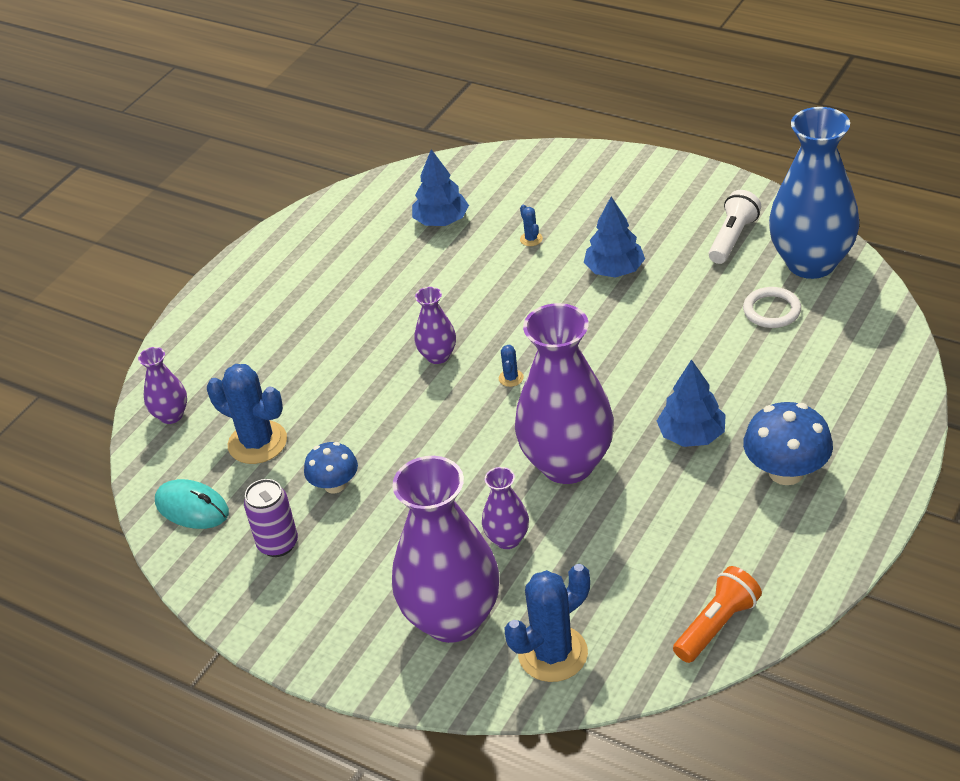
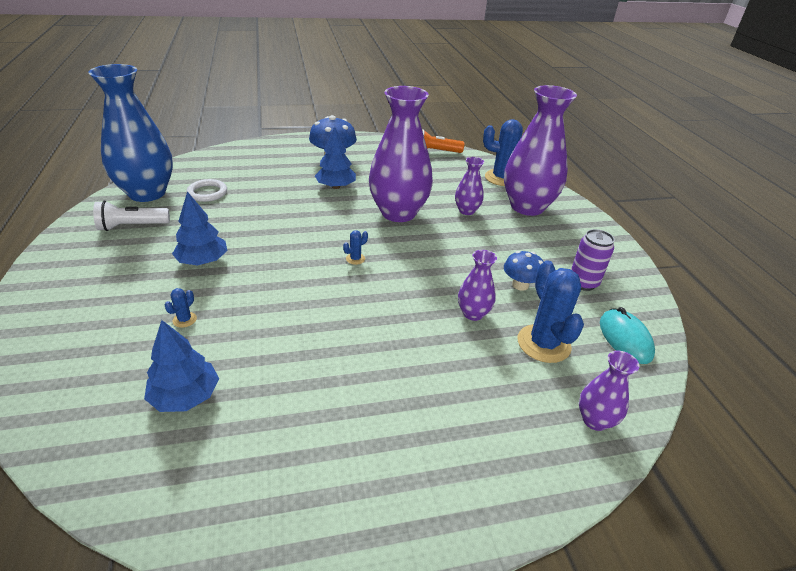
camera: 140 degrees left, 5 degrees down
purple vase [414,287,456,364] -> purple vase moved to [458,250,497,321]

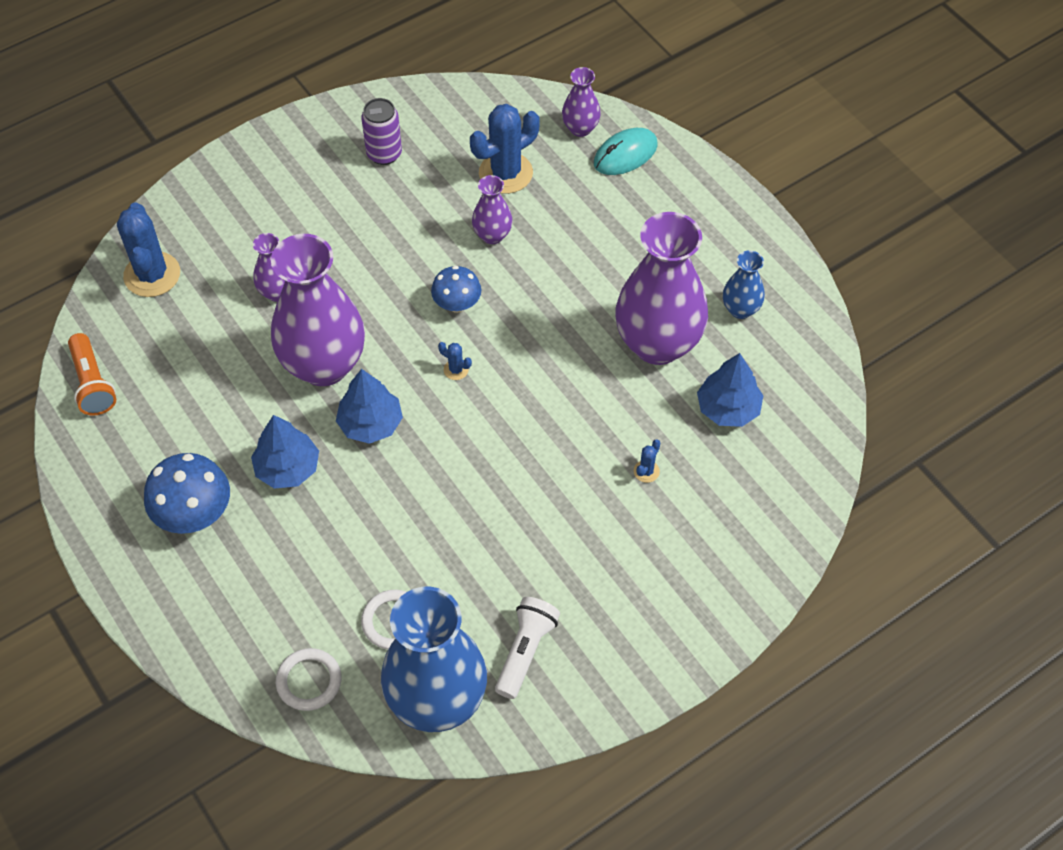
camera: 110 degrees left, 20 degrees up
white flashlight [93,201,170,231] -> white flashlight turned 120 degrees counterclockwise [495,597,560,699]
blue cactus [165,288,197,328] -> blue cactus turned 60 degrees counterclockwise [634,440,660,483]
blue tree [172,191,227,266] -> blue tree moved to [336,369,403,444]
purple vase [504,85,577,216] -> purple vase moved to [616,212,708,365]
blue mushroom [504,251,544,291] -> blue mushroom moved to [431,265,481,313]
turquoise mouse [600,307,655,364] -> turquoise mouse moved to [594,128,658,175]
none -> white ring [276,648,341,711]
none -> blue vase [723,250,765,319]

